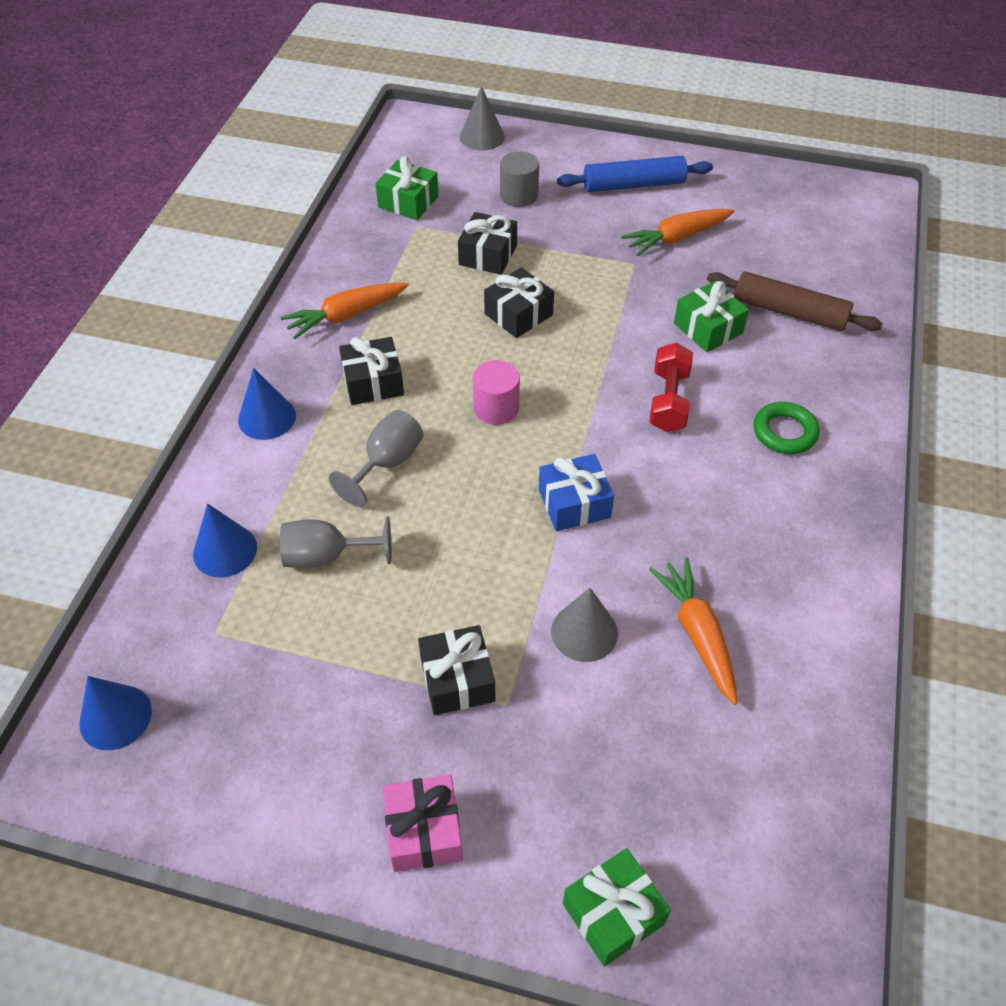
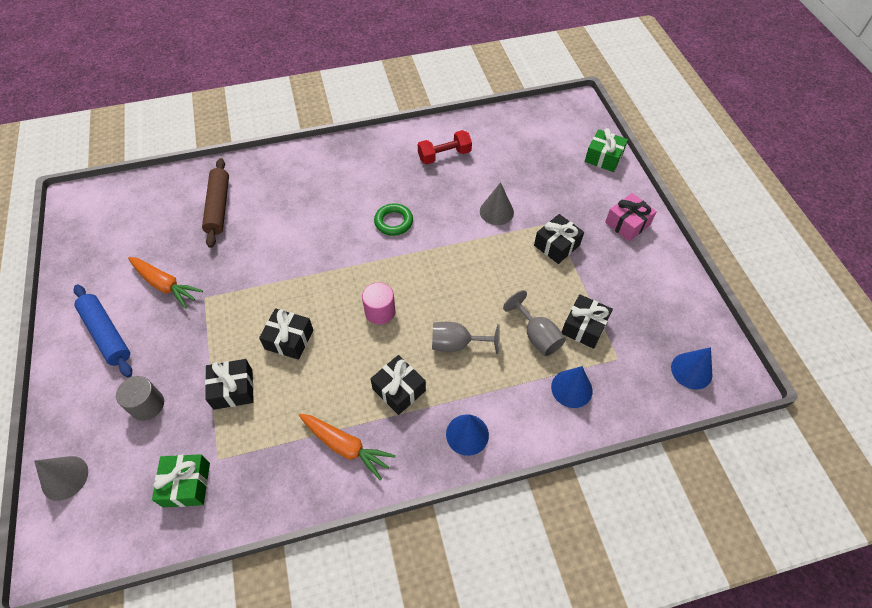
camera: 120 degrees left, 5 degrees up
blue gift [539,454,614,531] -> none
orange carrot [649,557,737,705] -> none
red dumbbell [650,343,693,432] -> red dumbbell moved to [418,130,472,164]
green gift [674,281,749,352] -> none
green ring [754,402,820,454] -> green ring moved to [374,203,413,236]
none -> black gift [562,294,613,349]

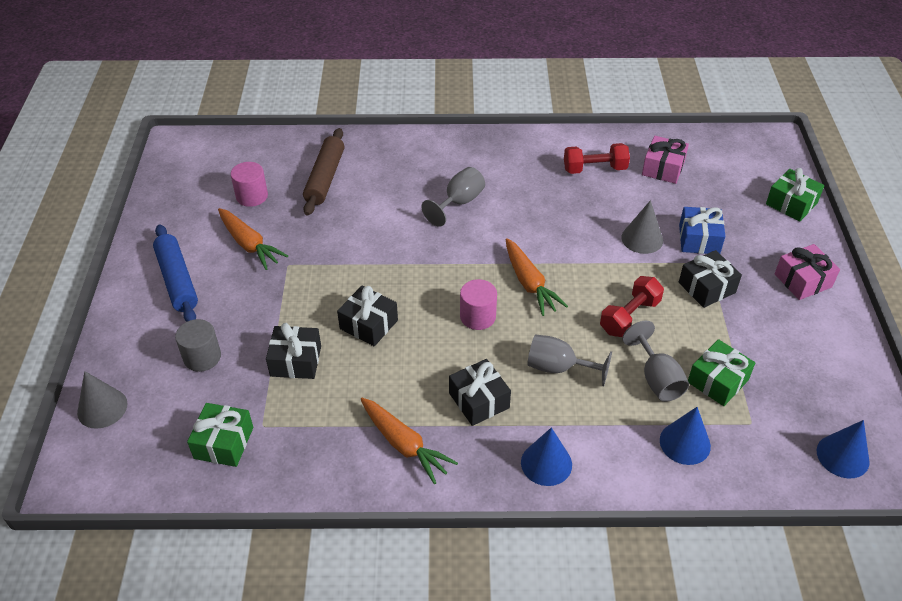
camera: 15 degrees right, 10 degrees down
green ring [374,203,413,236] -> none
black gift [562,294,613,349] -> green gift [688,339,755,406]
none -> pink cylinder [231,162,268,207]
none -> grey goblet [421,167,485,227]
none -> orange carrot [506,238,568,316]
none -> red dumbbell [600,276,664,337]
none -> pink gift [642,136,689,184]
none -> blue gift [679,207,726,254]

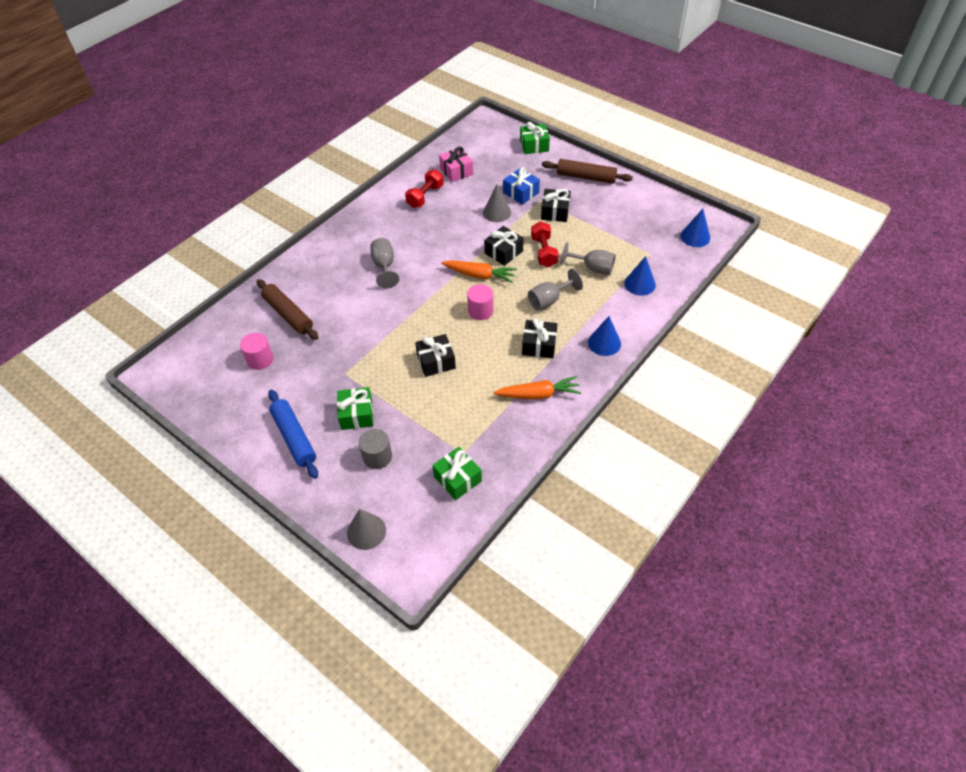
camera: 50 degrees left, 5 degrees up
blue rolling pin [153,224,198,322] -> blue rolling pin turned 45 degrees clockwise [268,390,318,479]
orange carrot [218,208,288,270] -> none
black gift [266,323,321,379] -> black gift moved to [484,226,524,266]
green gift [688,339,755,406] -> green gift moved to [337,387,373,430]
pink gift [775,244,840,300] -> brown rolling pin [542,159,633,184]

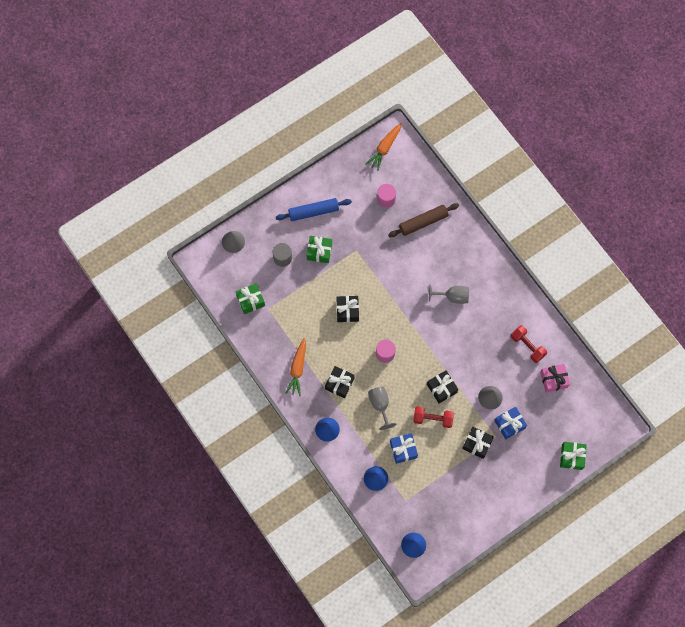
camera: 105 degrees right, 20 degrees up
orange carrot [441,260,517,283] -> orange carrot moved to [366,123,402,171]
brown rolling pin [542,159,633,184] -> none
grey goblet [561,242,616,275] -> blue gift [390,433,418,464]

